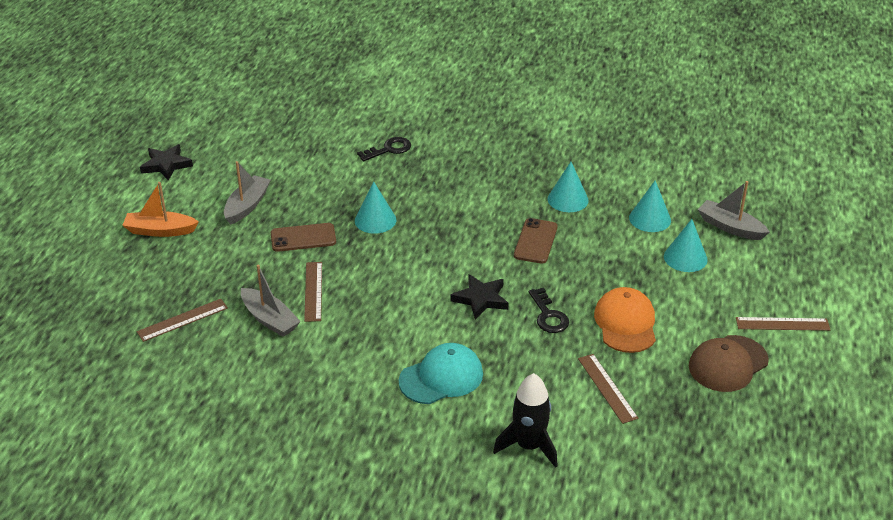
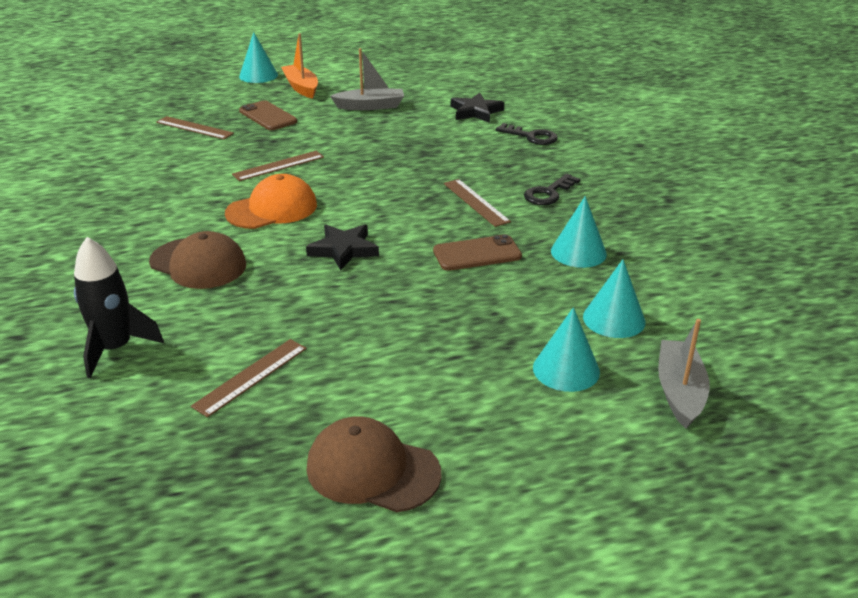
camera: 60 degrees right, 5 degrees down
black star [140,144,193,181] -> black star moved to [451,93,504,123]
grey boat [241,265,301,337] -> none
brown phone [271,223,336,252] -> brown phone moved to [239,100,297,130]
turquoise cone [355,182,396,234] -> turquoise cone moved to [239,32,278,83]
turquoise cap [399,343,483,404] -> brown cap [149,231,246,289]
black key [529,287,569,333] -> black key moved to [524,174,580,205]
orange cap [594,287,656,353] -> orange cap moved to [225,174,317,229]
brown ruler [736,317,830,331] -> brown ruler moved to [444,179,511,227]

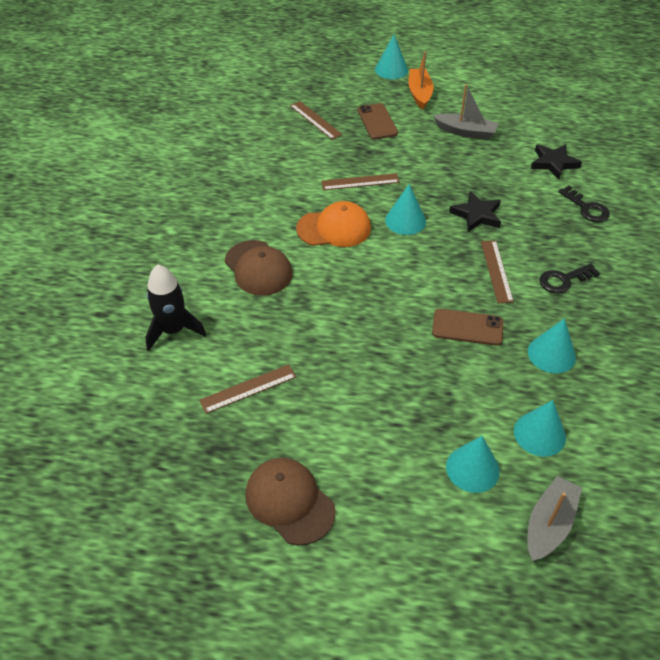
camera: 25 degrees right, 15 degrees up
black star [306,225,379,270] -> black star moved to [449,191,501,232]
none -> turquoise cone [385,184,426,235]

